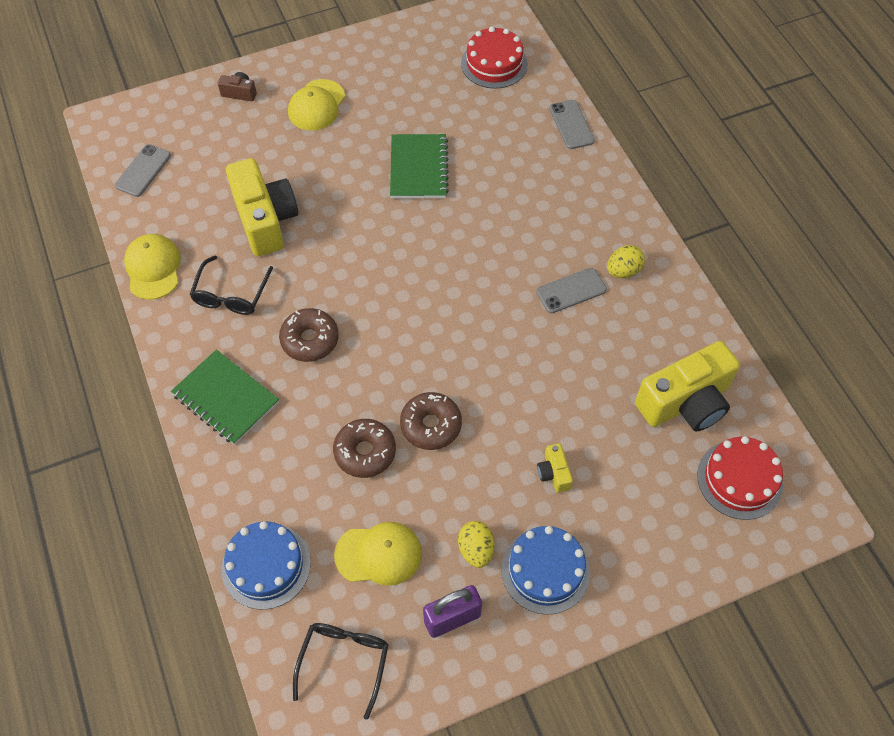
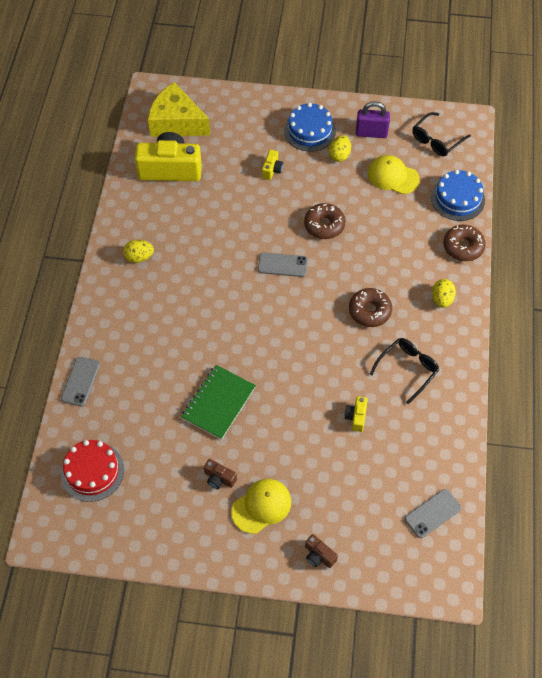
camera: 150 degrees left, 0 degrees up
yellow cap [124,234,181,300] -> none
green notebook [171,350,279,445] -> yellow egg [432,279,456,308]
yellow camera [226,158,298,256] -> yellow camera [345,396,368,432], size x0.44
brown donut [333,419,396,478] -> brown donut moved to [443,225,486,261]
grey phone [536,268,607,313] -> grey phone moved to [258,253,308,277]
red cake [697,436,783,520] -> yellow cheese [148,82,210,137]
none -> brown camera [204,459,237,489]

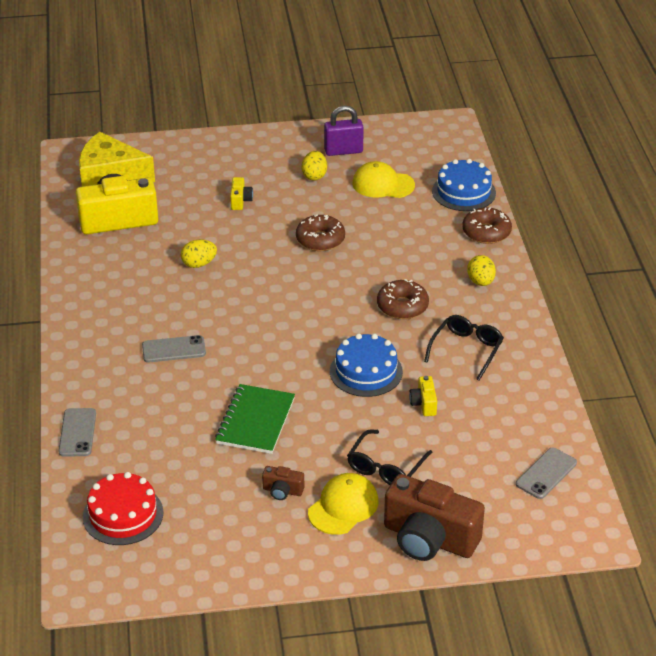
camera: 15 degrees left, 20 degrees down
yellow egg [123,240,154,263] -> yellow egg moved to [181,239,217,268]
grey phone [258,253,308,277] -> grey phone moved to [142,335,206,362]
blue cake [284,103,336,152] -> blue cake moved to [330,333,403,397]
brown camera [305,534,338,568] -> brown camera [384,474,485,561], size x2.30
black glasses [412,112,471,156] -> black glasses moved to [347,429,432,485]

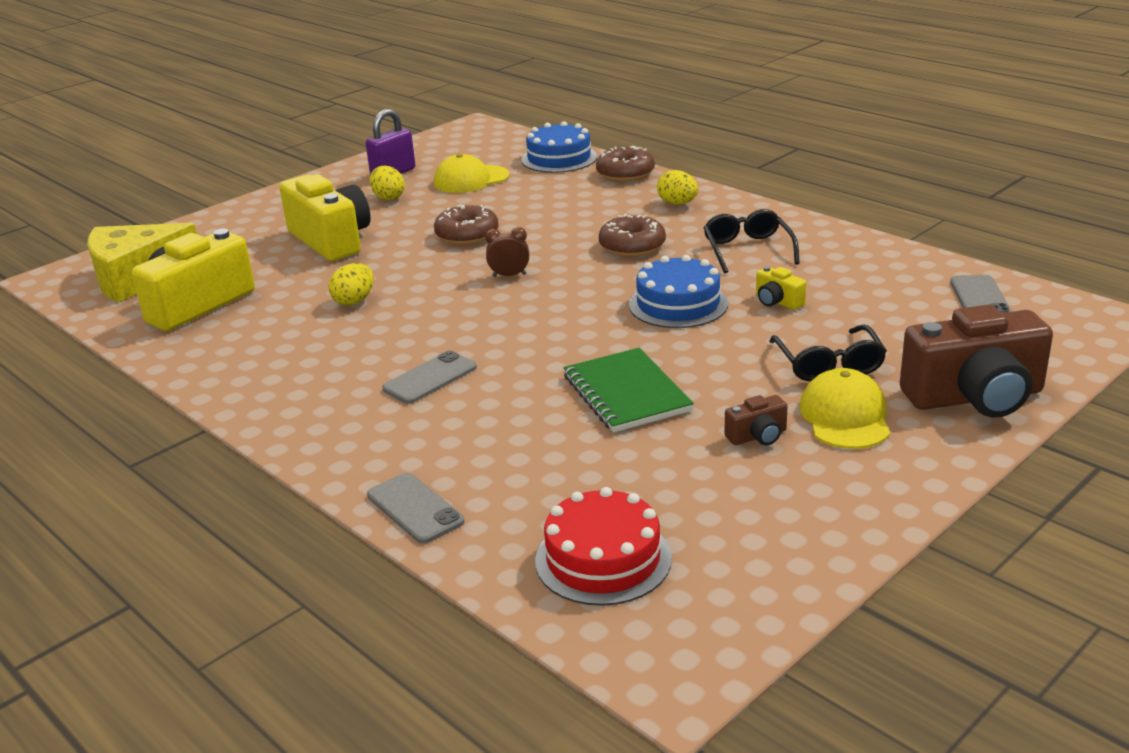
camera: 35 degrees left, 10 degrees down
yellow camera [230,177,253,210] -> yellow camera [279,174,371,261], size x2.30
none -> brown clock [485,227,529,277]

